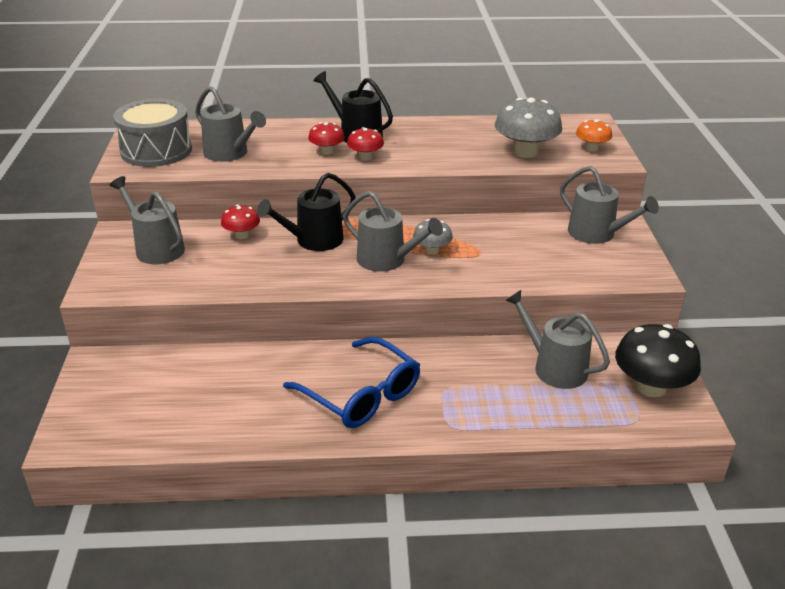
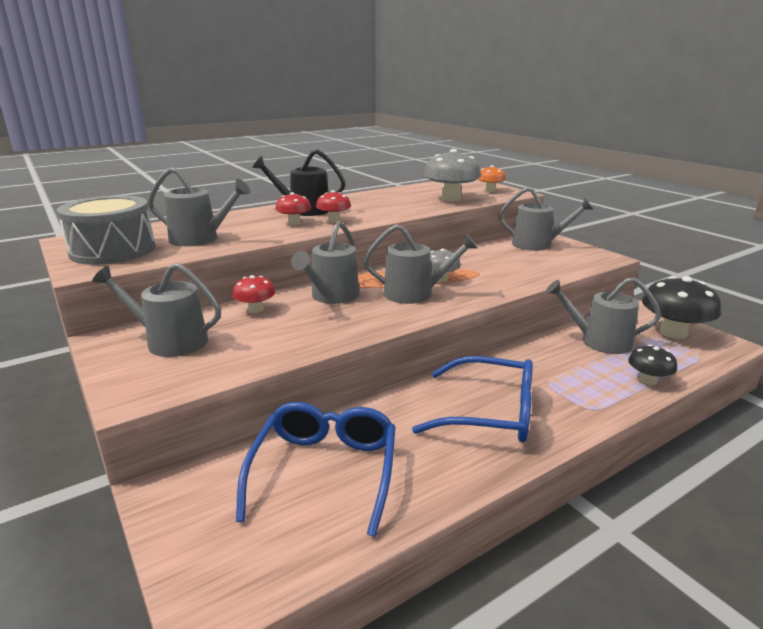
camera: 30 degrees left, 10 degrees down
black watering can [257,173,356,251] -> grey watering can [291,221,360,304]
none -> blue glasses [236,402,396,537]
none -> black mushroom [628,345,677,385]

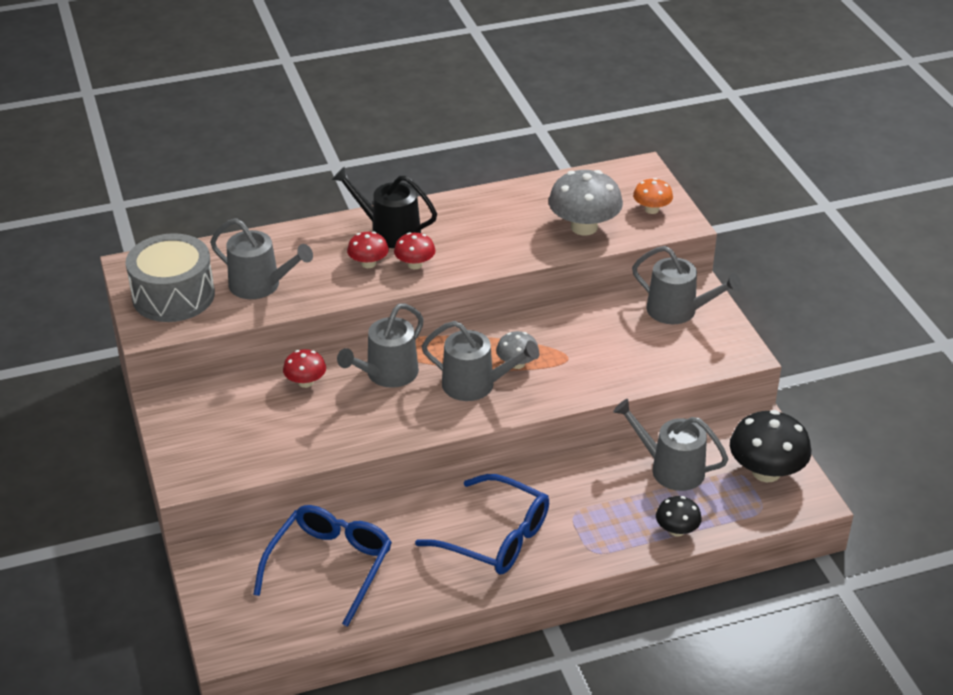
camera: 15 degrees right, 15 degrees up
grey watering can [92,263,221,357] -> none

